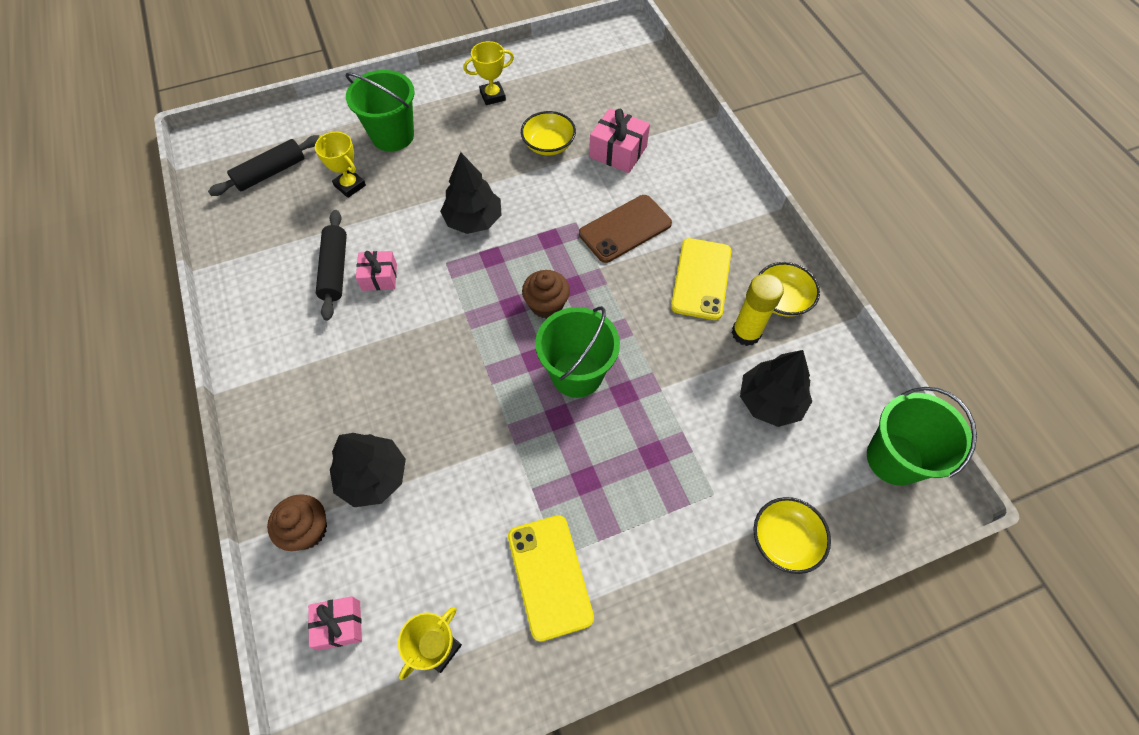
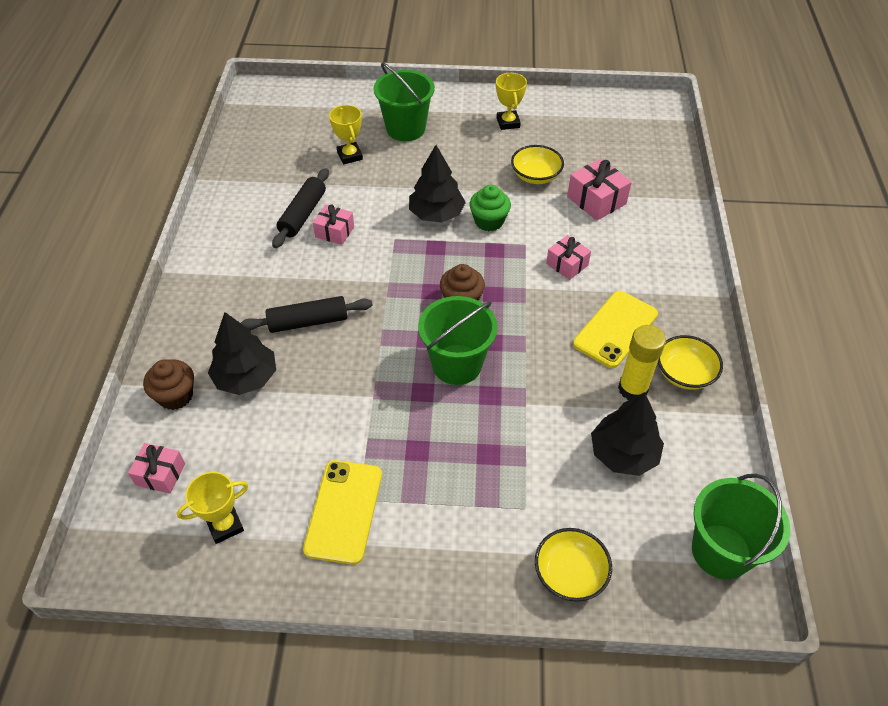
camera: 25 degrees right, 10 degrees down
black rolling pin [208,135,320,196] -> black rolling pin moved to [241,296,373,333]
yellow trophy [464,41,514,105] -> yellow trophy turned 75 degrees clockwise [496,73,527,130]
brown phone [579,195,672,263] -> pink gift [546,235,591,280]
none -> green cupcake [469,185,511,231]

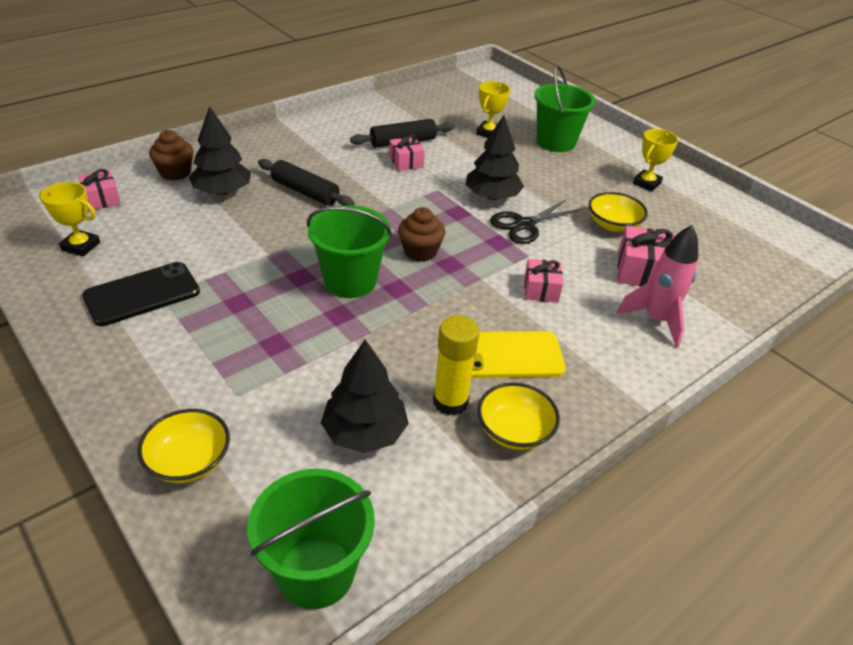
camera: 45 degrees right, 10 degrees down
yellow phone [303,460,382,565] -> black phone [82,262,200,326]
green cupcake [469,185,511,231] -> black scissors [490,200,581,244]
none -> pink rocket [617,225,698,348]

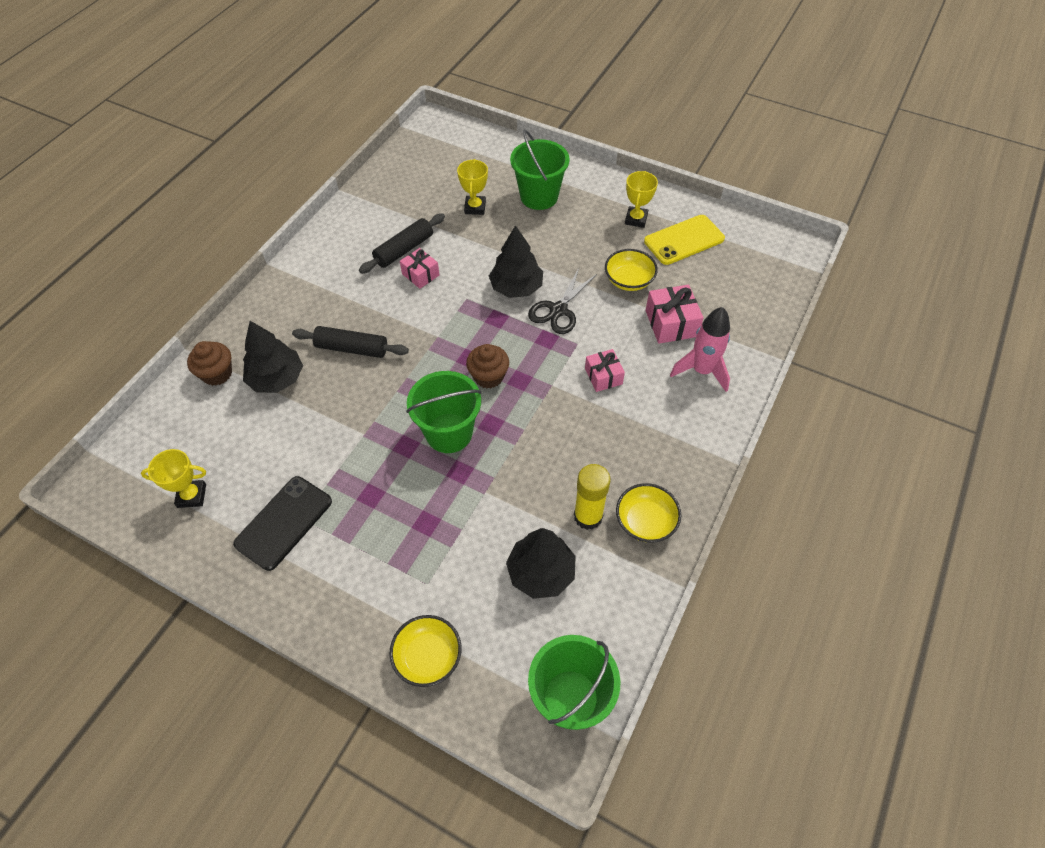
camera: 20 degrees left, 15 degrees up
pink gift [78,169,121,211] -> none
yellow phone [471,331,566,378] -> yellow phone moved to [644,215,725,265]

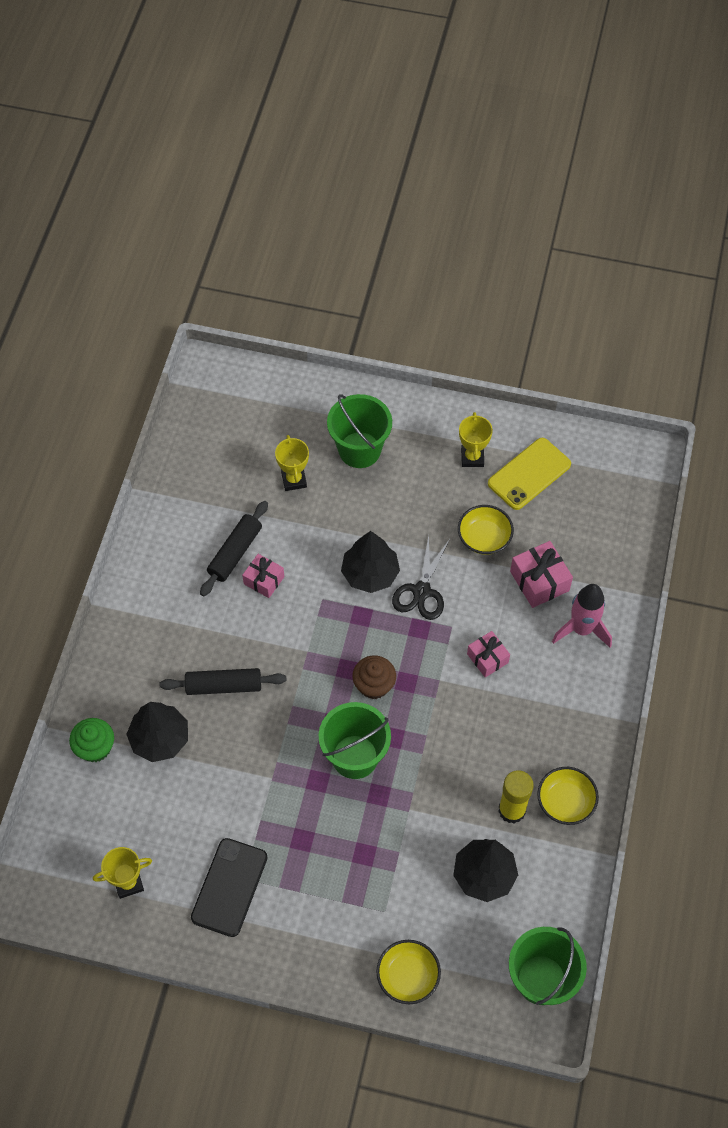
camera: 15 degrees left, 5 degrees up
brown cupcake [187,341,232,386] -> green cupcake [69,718,114,762]

